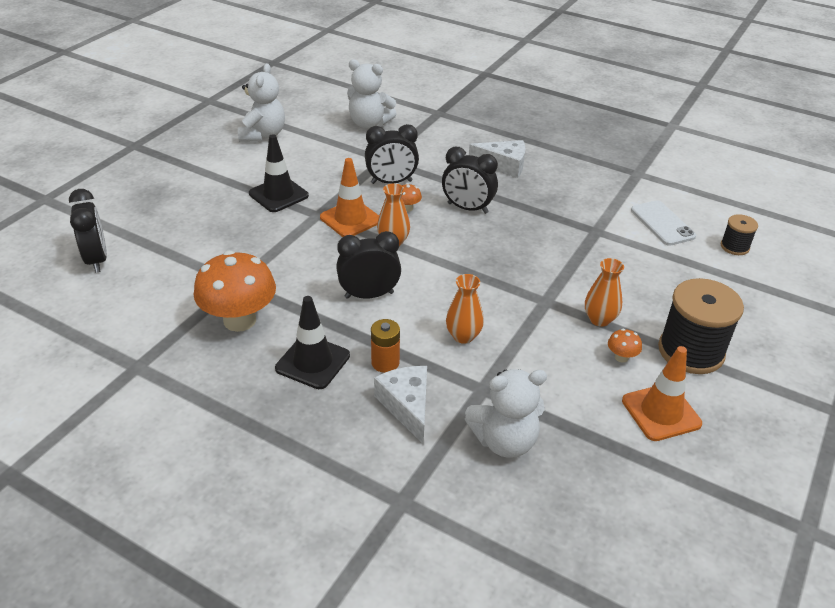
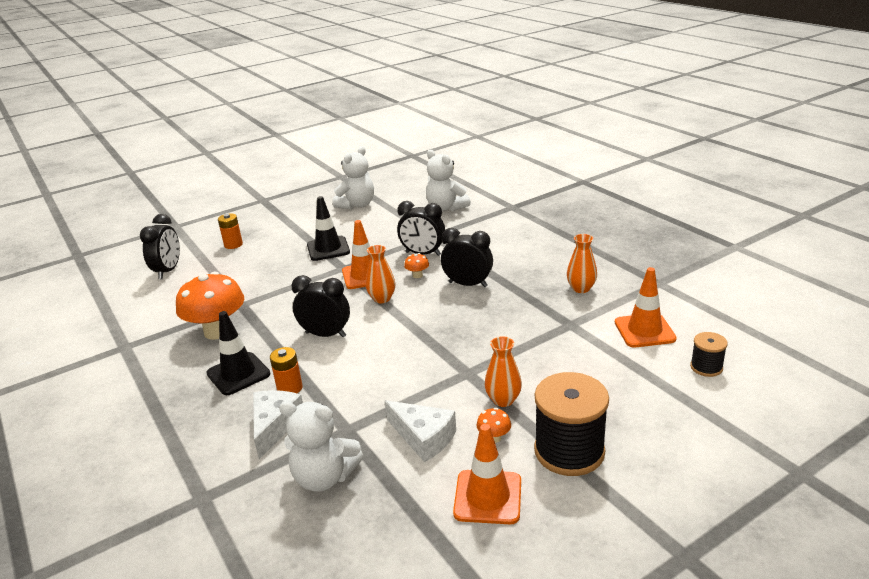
camera: 30 degrees right, 10 degrees down
black clock [442,147,498,214] -> black clock turned 150 degrees clockwise [441,228,493,287]
orange vase [446,274,484,344] -> orange vase moved to [567,234,597,293]
white cheese [469,140,526,178] -> white cheese moved to [385,400,456,462]
white phone [631,200,696,246] -> orange traffic cone [615,267,677,348]
none -> orange battery [218,213,243,249]

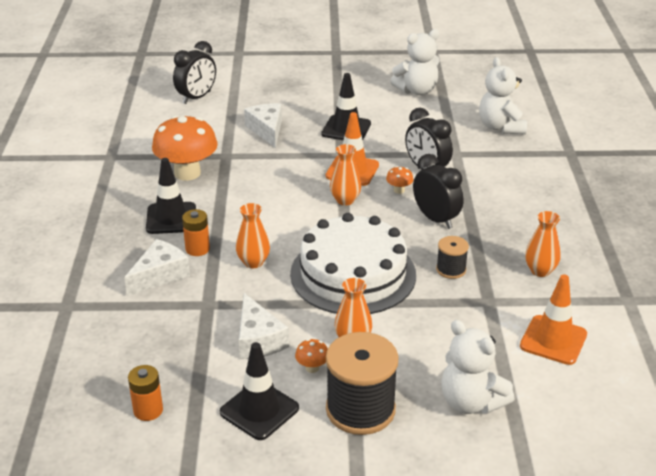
camera: 30 degrees right, 5 degrees up
orange battery [218,213,243,249] -> orange battery moved to [128,365,163,421]
white teddy bear [279,401,364,492] -> white teddy bear moved to [441,320,514,414]
black clock [291,275,350,338] -> none
orange traffic cone [453,424,521,524] -> black traffic cone [220,342,299,440]
black spool [690,332,728,377] -> black spool moved to [436,236,469,279]
none -> orange vase [236,203,270,268]
none -> white cheese [244,103,282,148]
none -> white cake [290,213,416,314]

